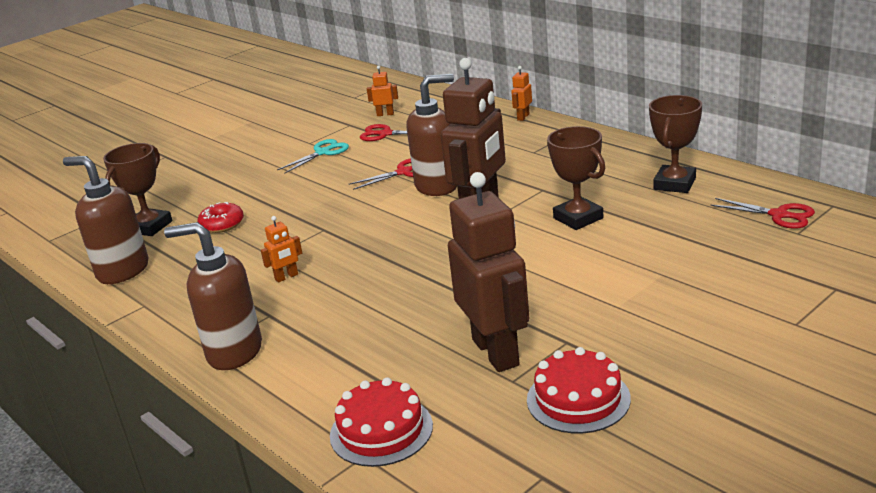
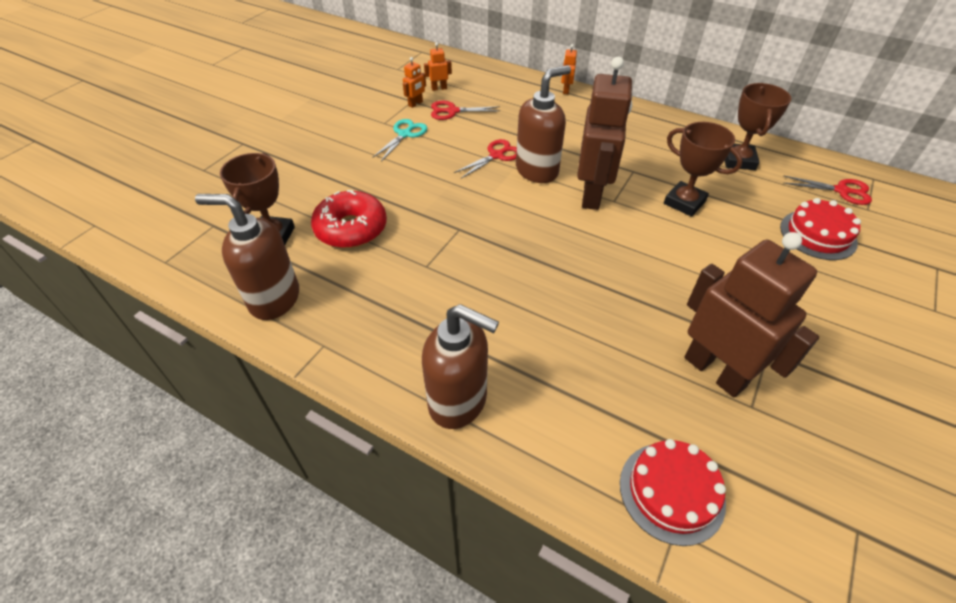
camera: 20 degrees left, 20 degrees up
brown soap dispenser [164,222,262,370] -> brown soap dispenser turned 150 degrees counterclockwise [422,304,499,429]
red donut [198,202,244,233] -> red donut [311,190,387,248], size x1.64
orange robot [261,216,302,283] -> orange robot moved to [403,57,426,108]
red cake [527,347,631,434] -> red cake moved to [780,198,861,260]

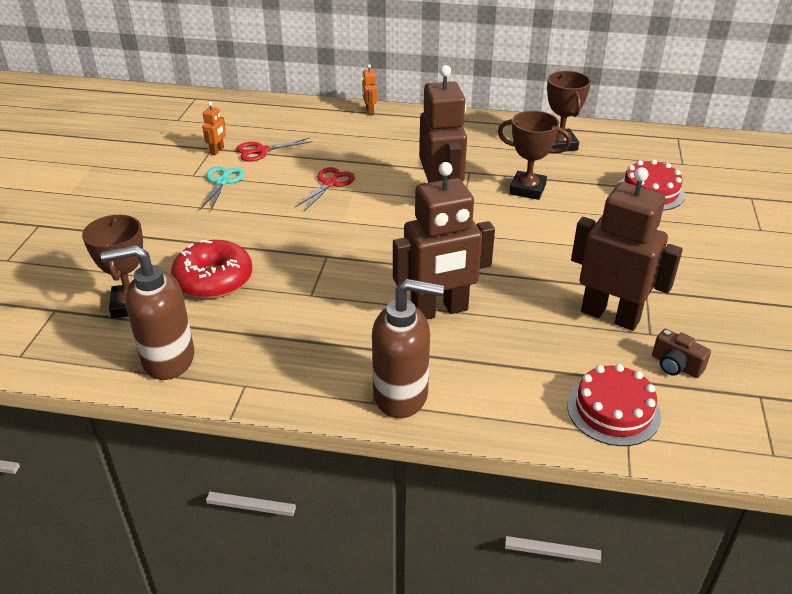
camera: 20 degrees left, 10 degrees down
orange robot [424,42,452,91] -> none
brown soap dispenser [516,65,571,183] -> none
red scissors [783,176,872,205] -> none
none -> brown robot [393,162,495,319]
none -> brown camera [652,329,711,378]

